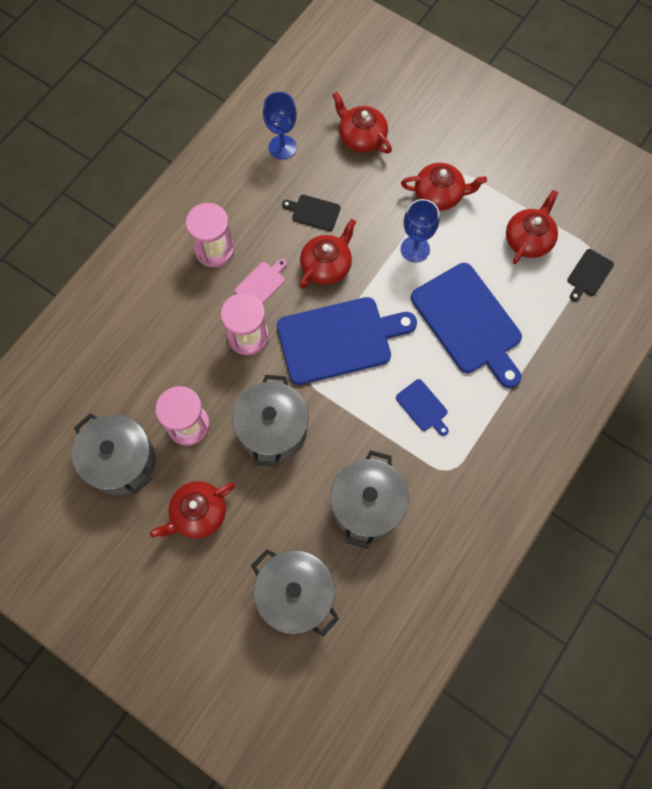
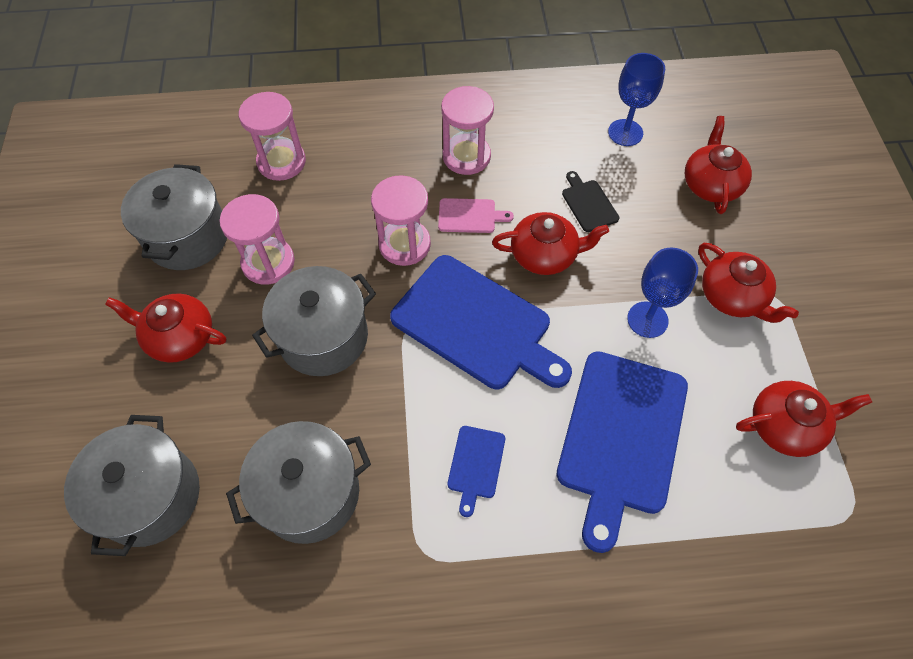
camera: 50 degrees right, 10 degrees down
black cutting board [567,249,614,301] -> none
none -> pink hourglass [239,92,306,181]

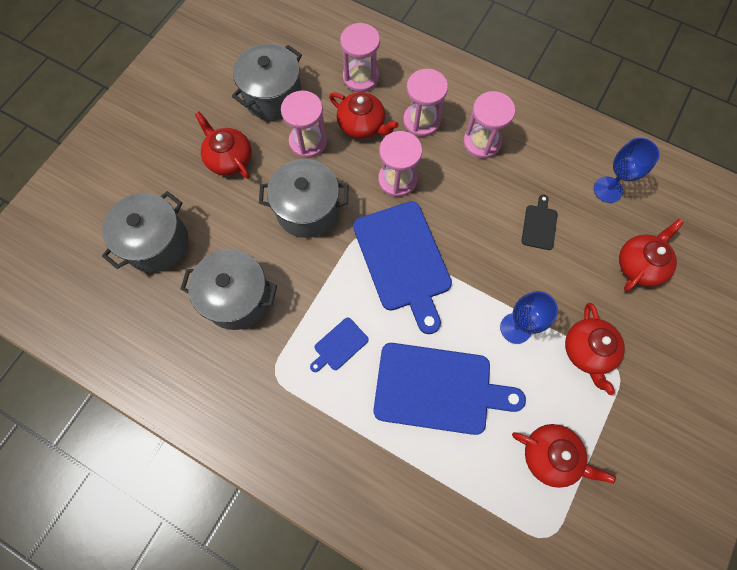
camera: 35 degrees right, 10 degrees up
pink cutting board [438,198,514,233] -> none
red teapot [492,212,609,275] -> red teapot moved to [329,92,399,139]
blue cutting board [556,351,688,553] -> blue cutting board turned 135 degrees counterclockwise [373,343,526,435]
none -> pink hourglass [403,69,448,137]

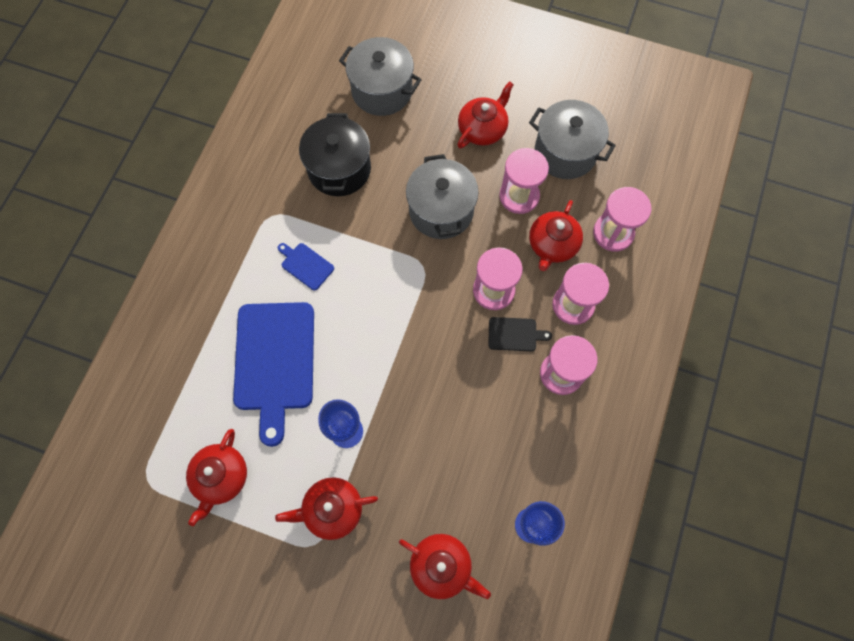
camera: 80 degrees right, 0 degrees up
grey pot [180,249,277,330] -> black pot [299,113,371,196]
blue cutting board [353,201,452,334] -> none
black cutting board [522,195,558,250] -> black cutting board moved to [488,317,552,351]

